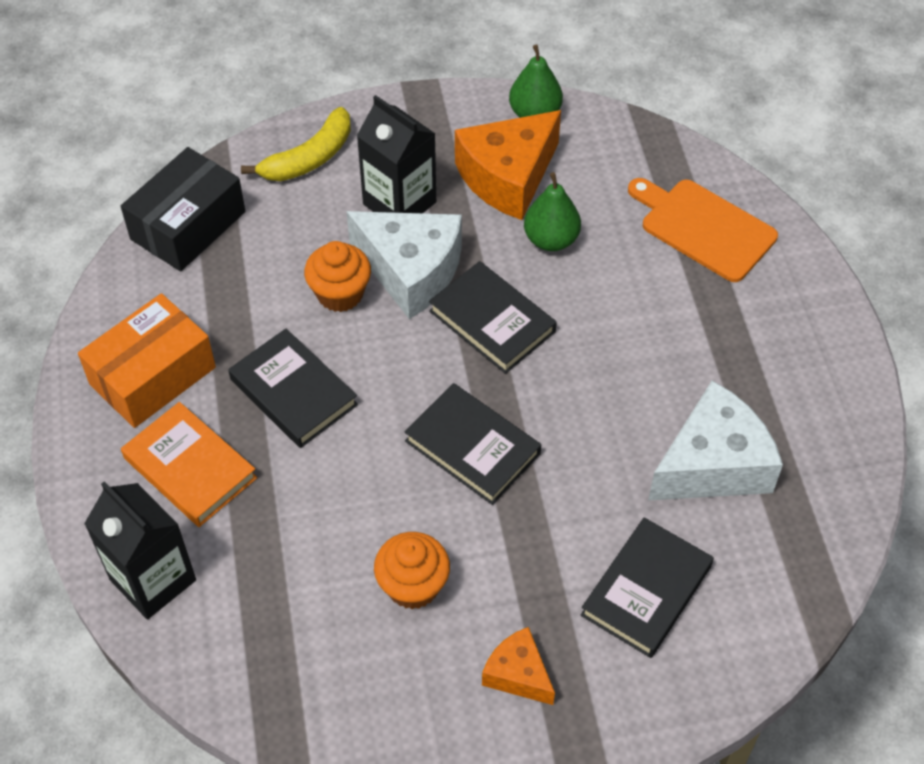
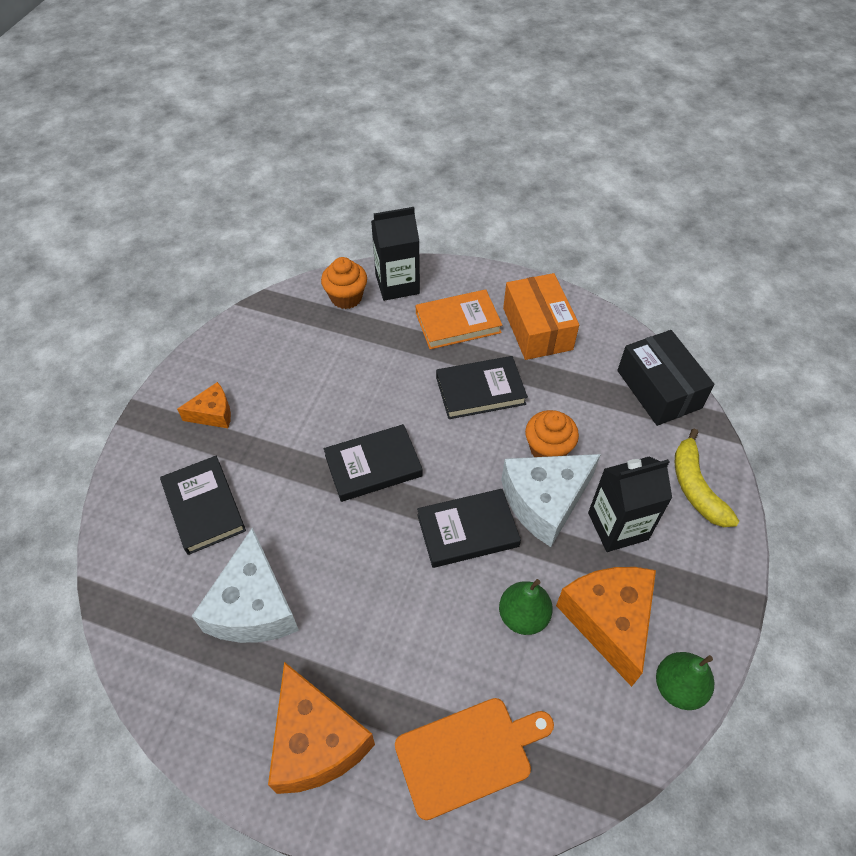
camera: 120 degrees right, 0 degrees up
orange cupcake [374,532,450,609] -> orange cupcake moved to [321,257,367,309]
none -> orange cheese [268,662,375,794]

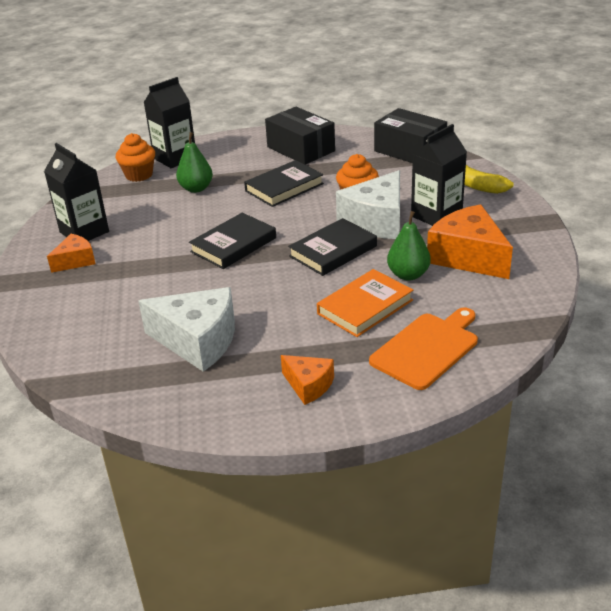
camera: 25 degrees left, 20 degrees down
black book [160,456,246,555] -> none
white cheese [192,527,299,643] -> white cheese turned 45 degrees counterclockwise [138,287,235,372]
orange cheese [268,662,375,794] -> orange cheese [281,355,334,405], size x0.54
orange book [416,289,502,349] -> orange book moved to [317,269,413,337]
orange box [503,273,579,360] -> black box [265,107,335,165]
green pear [656,652,714,710] -> green pear moved to [176,132,213,193]
none -> black carton [44,143,109,241]

